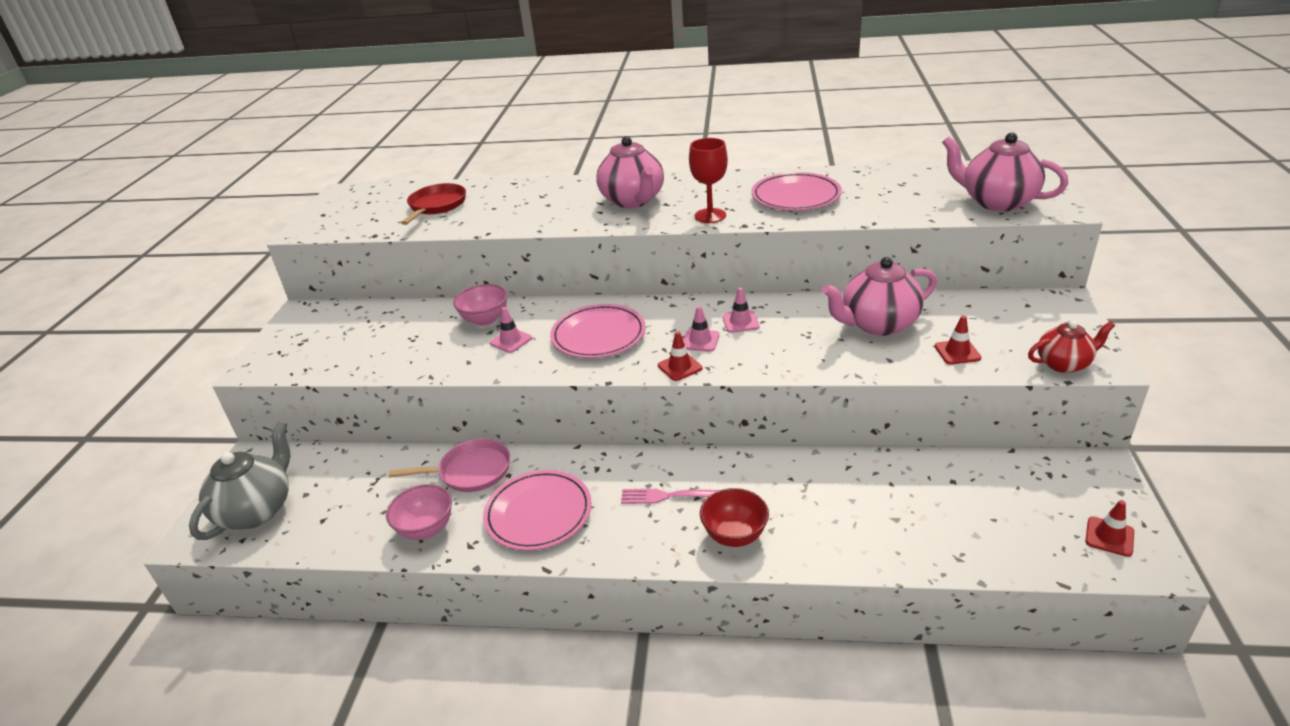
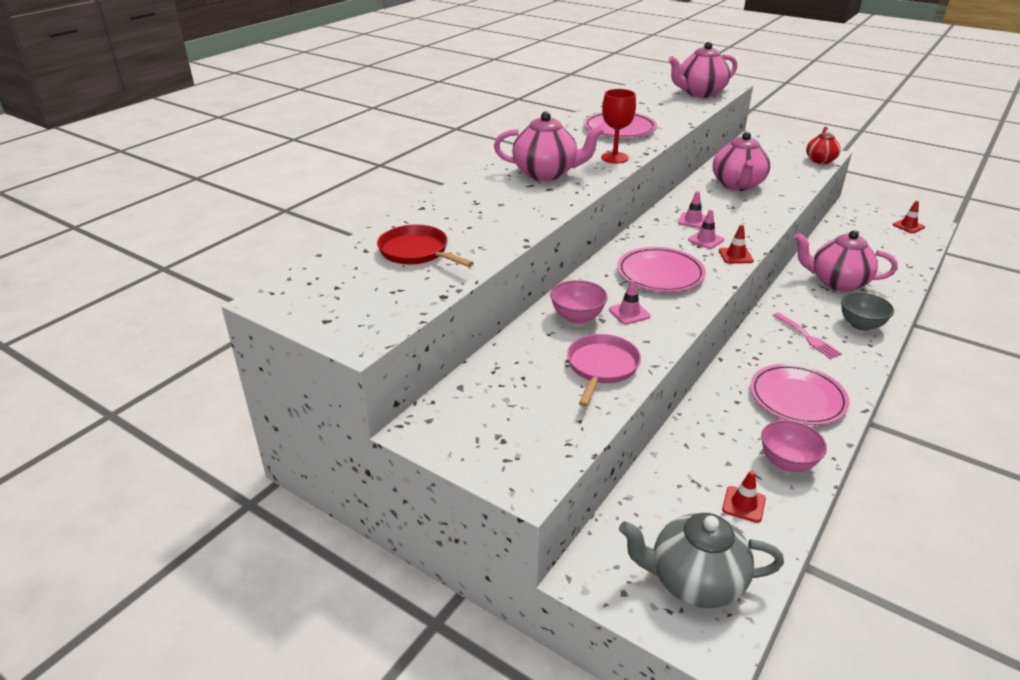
camera: 65 degrees left, 0 degrees up
grey teapot [189,422,290,540] -> grey teapot turned 45 degrees counterclockwise [619,513,784,608]
pink pan [389,439,510,492] -> pink pan moved to [567,334,641,407]
pink fork [621,489,720,504] -> pink fork turned 60 degrees counterclockwise [773,313,842,359]
red bowl [700,488,769,547] -> grey bowl [841,292,894,331]
red traffic cone [934,315,981,364] -> red traffic cone moved to [722,471,766,523]
none -> pink teapot [794,230,898,292]

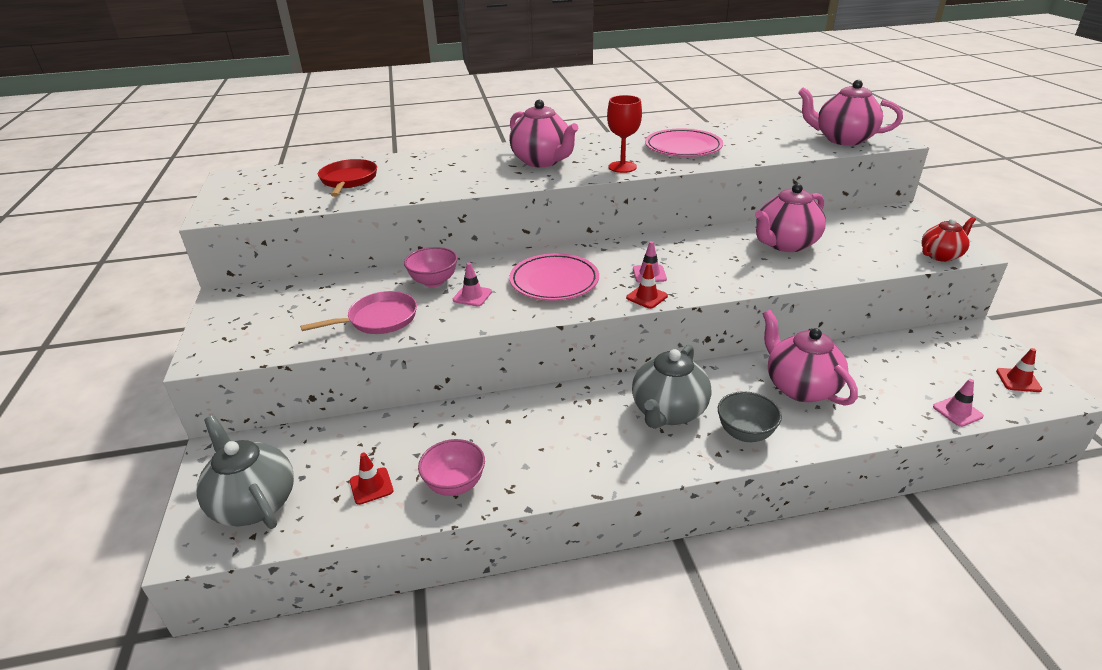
camera: 45 degrees right, 0 degrees up
pink traffic cone [678,191,706,228] -> pink traffic cone moved to [933,379,984,427]
pink plate [750,364,849,425] -> none
pink fork [773,313,842,359] -> grey teapot [632,345,711,429]

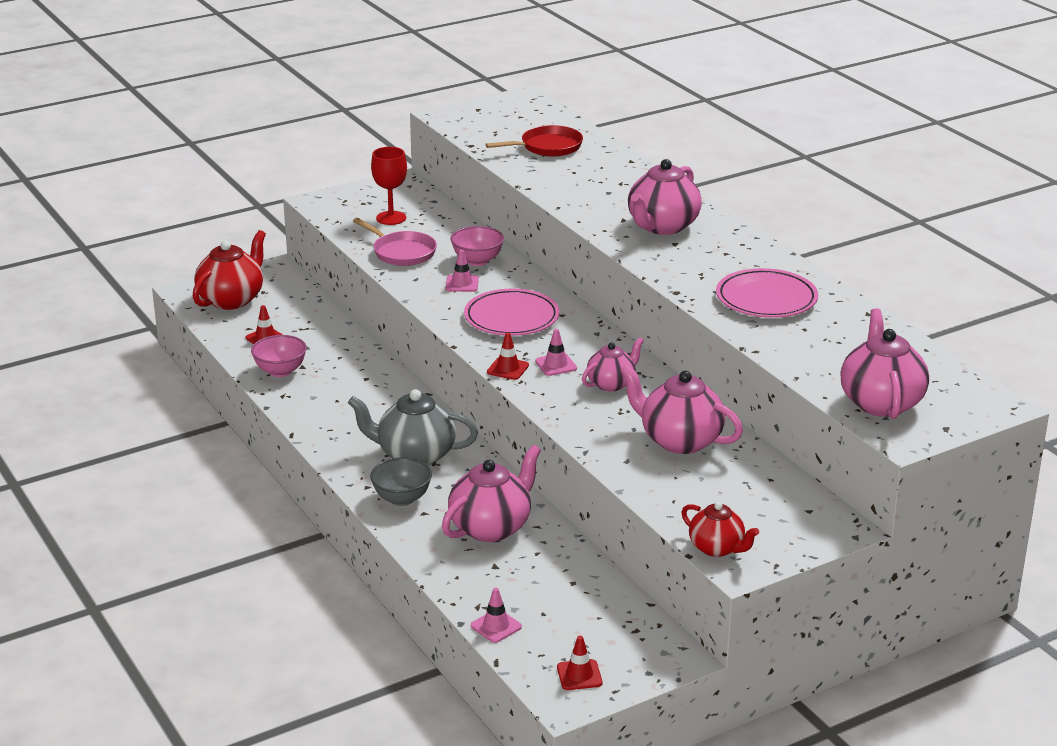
camera: 70 degrees right, 5 degrees down
grey teapot [196,415,294,529] -> red teapot [193,230,266,310]
red goblet [607,95,642,173] -> red goblet moved to [371,147,407,225]
none -> pink teapot [582,337,644,392]

